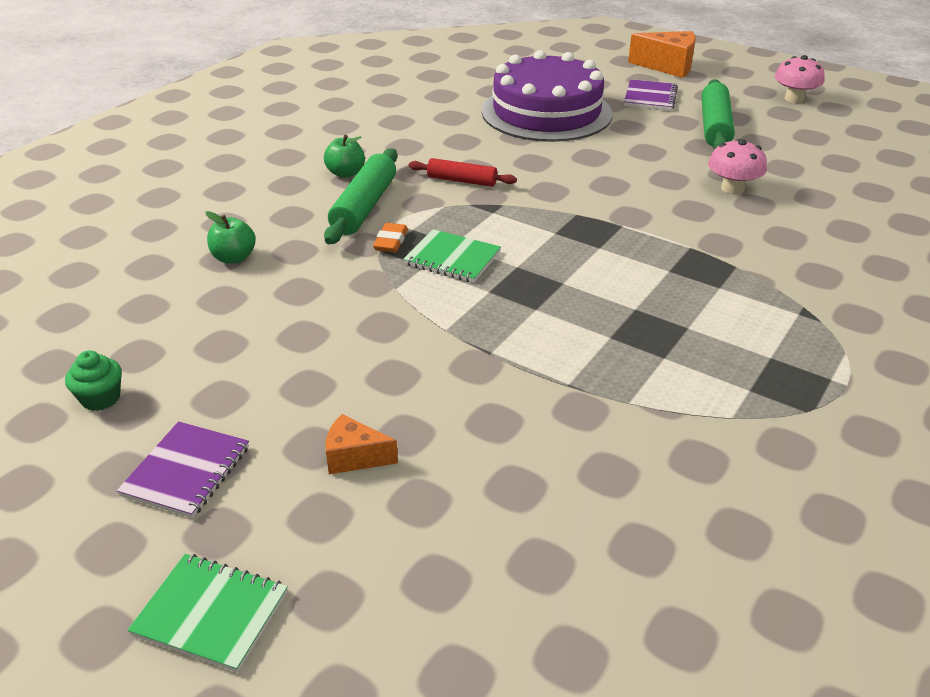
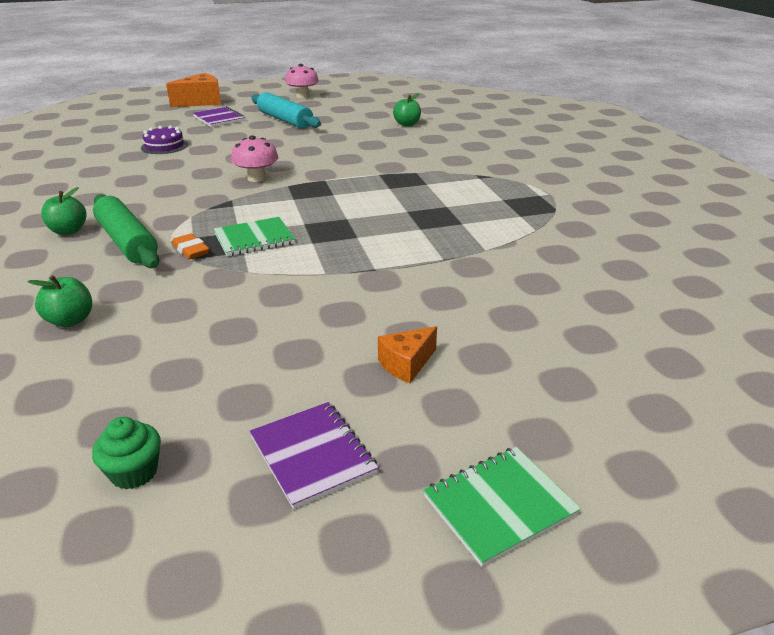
camera: 50 degrees left, 5 degrees down
red rolling pin [409,158,517,187] -> none
purple cake [482,50,613,142] -> purple cake [141,125,188,154], size x0.41
green rolling pin [701,79,735,150] -> turquoise rolling pin [251,92,321,129]
pink mushroom [708,139,767,194] -> pink mushroom moved to [231,135,278,182]
none -> green apple [393,93,421,127]

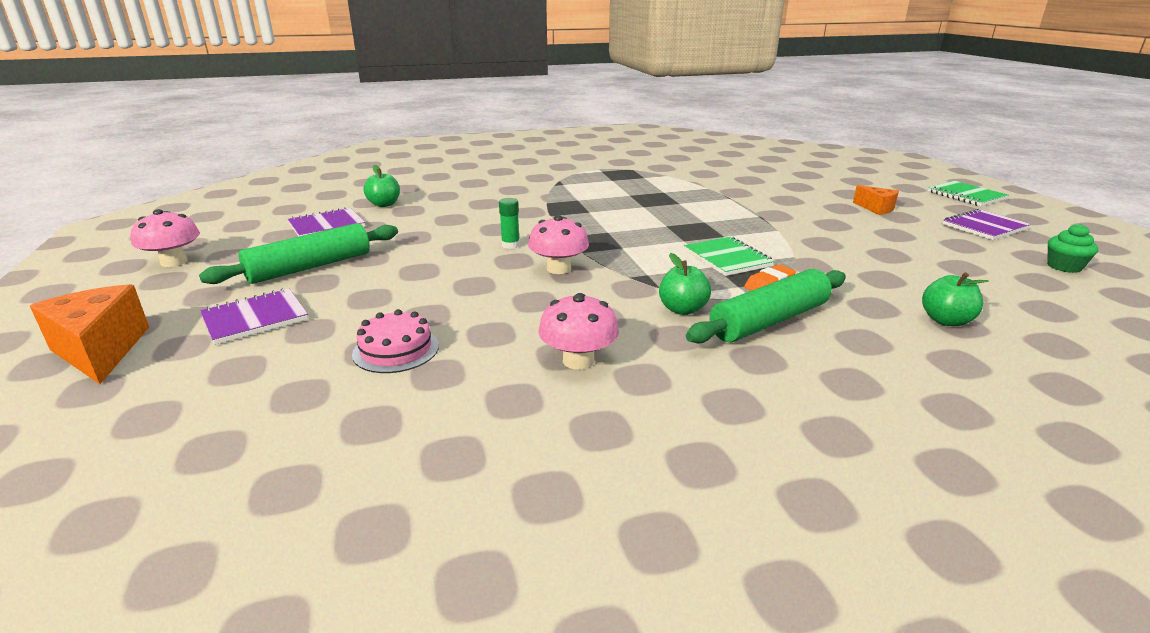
camera: 90 degrees left, 5 degrees down
green apple [41,187,86,235] -> green apple moved to [659,253,711,315]
purple cake [141,125,188,154] -> pink cake [352,309,439,373]
turquoise rolling pin [251,92,321,129] -> green rolling pin [199,223,398,284]
none -> purple notebook [288,207,365,237]
none -> green glue stick [499,198,520,249]
none -> pink mushroom [538,293,619,370]

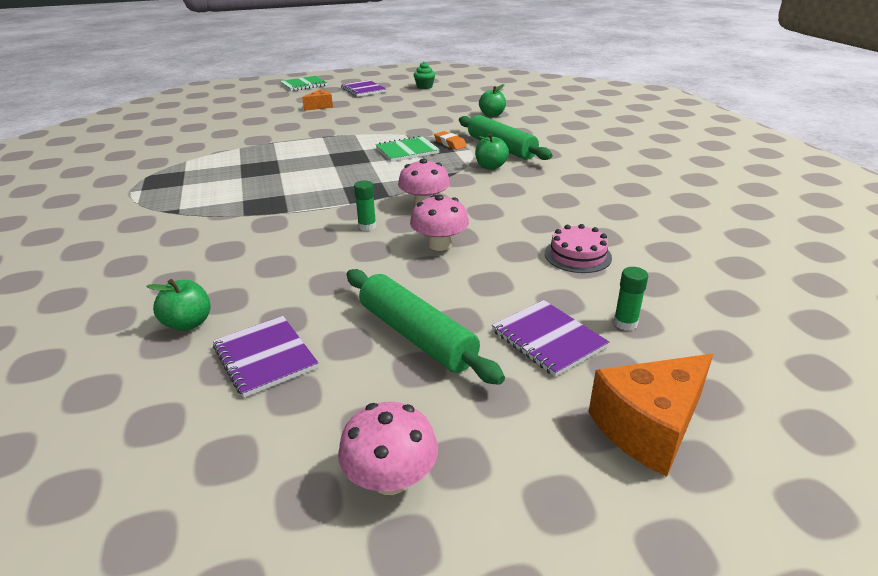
camera: 90 degrees left, 5 degrees up
pink mushroom [538,293,619,370] -> pink mushroom moved to [410,195,469,251]
none -> green glue stick [613,267,648,331]

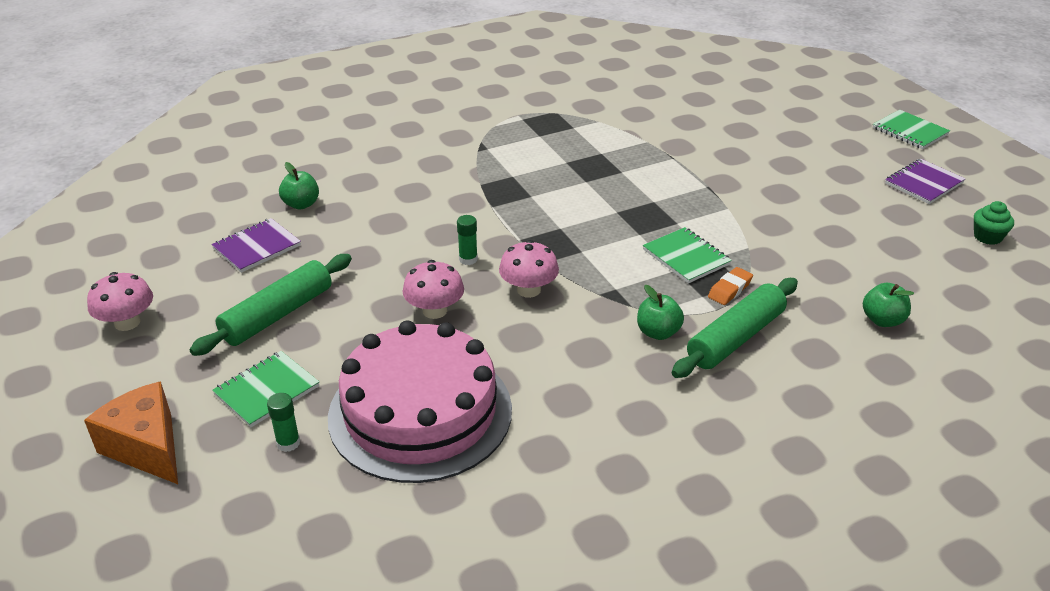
camera: 80 degrees right, 5 degrees up
orange cheese [302,89,333,111] -> none
purple notebook [492,300,609,377] -> green notebook [212,351,319,427]
pink cake [545,224,612,273] -> pink cake [328,320,512,483], size x2.43

